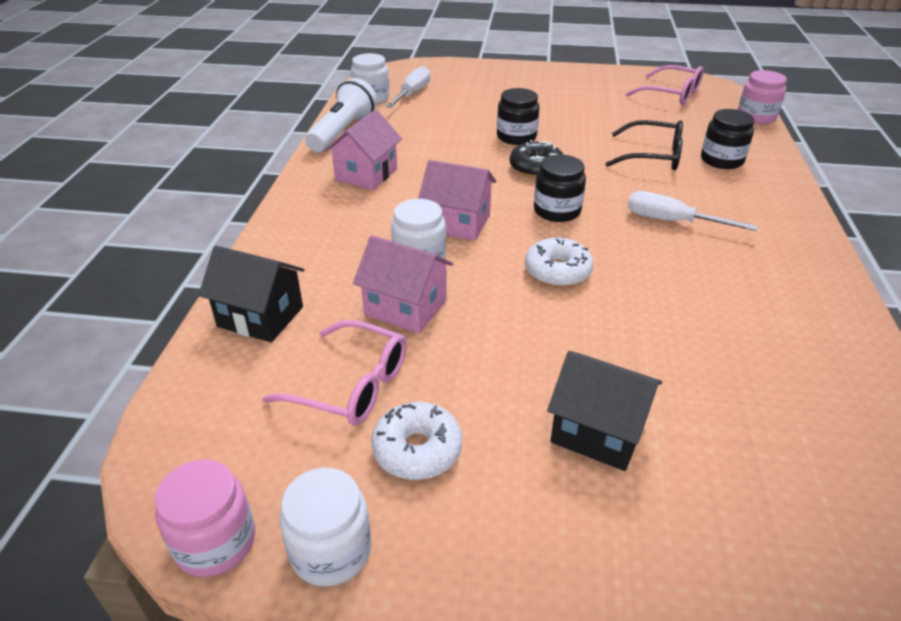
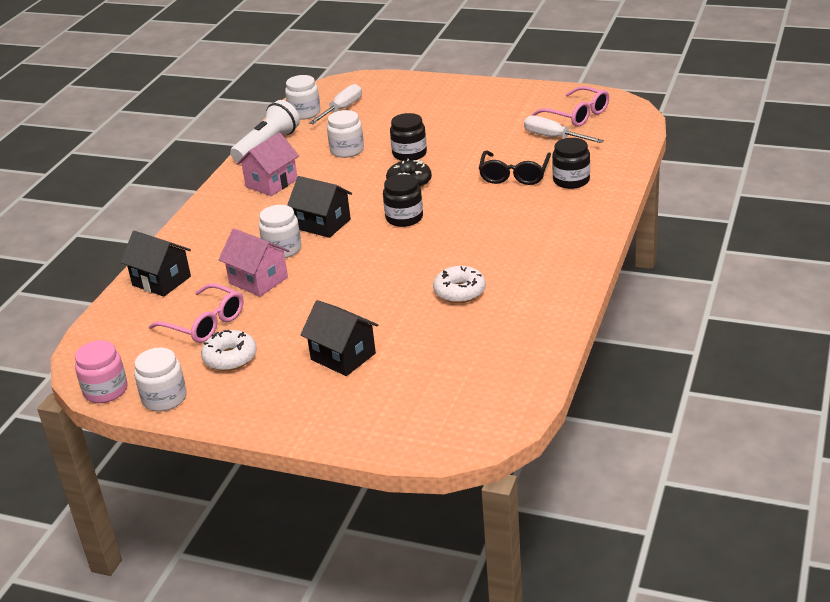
camera: 15 degrees right, 5 degrees down
pink house [418,160,496,240] -> black house [287,176,352,238]
white donut [525,238,593,287] -> white donut moved to [433,266,486,303]
black glasses [605,120,683,170] -> black glasses turned 75 degrees clockwise [479,151,551,185]
white screwdriver [628,191,757,231] -> white screwdriver moved to [524,116,604,143]
pink jar [738,70,787,124] -> none
none -> white jar [327,110,364,158]

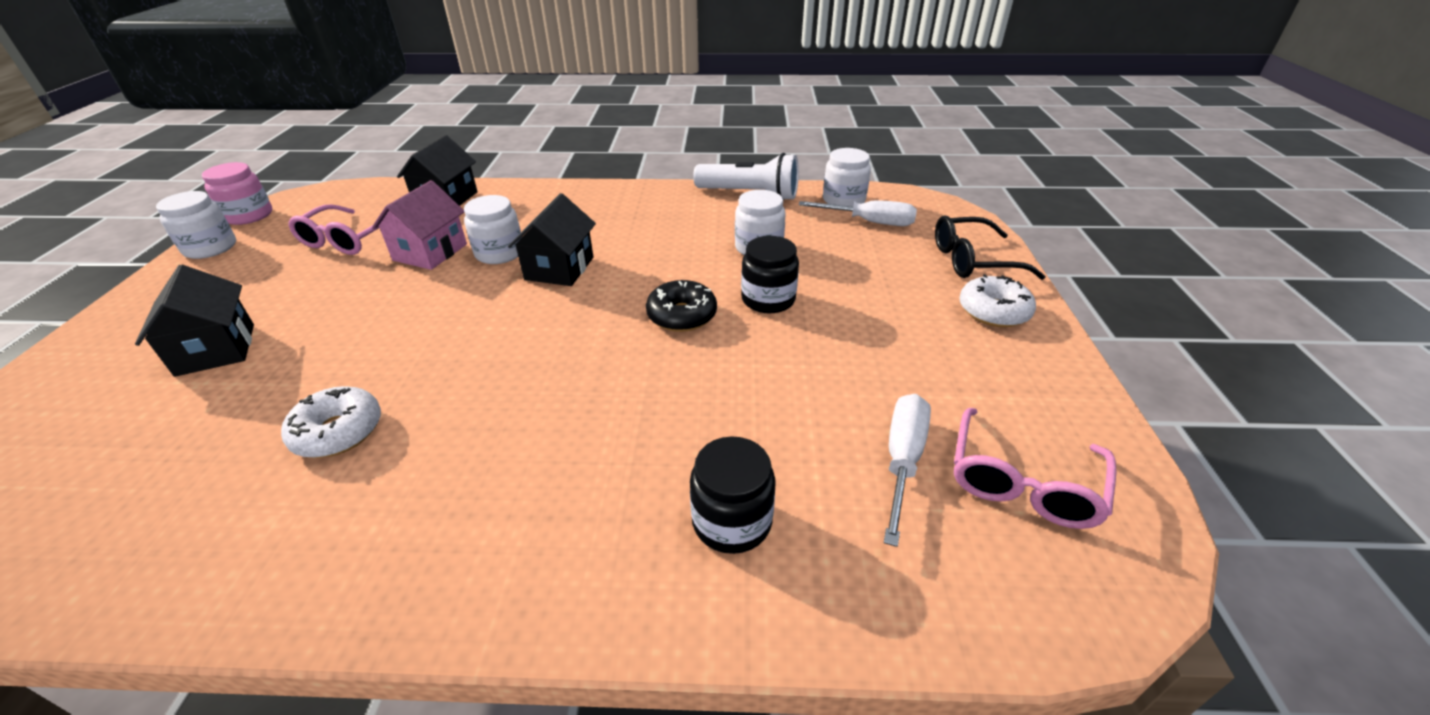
camera: 70 degrees right, 5 degrees up
white donut [201,330,257,371] -> white donut moved to [959,274,1036,327]
pink house [237,132,299,196] -> none
black house [300,300,378,376] -> black house turned 45 degrees counterclockwise [135,264,254,377]
black jar [383,174,423,227] -> none
black glasses [479,151,551,185] -> black glasses moved to [935,215,1046,280]

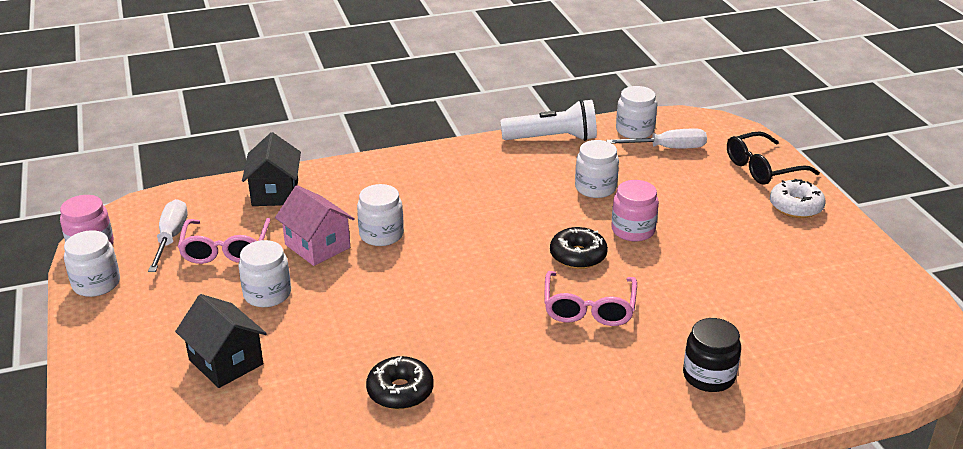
camera: 20 degrees left, 5 degrees down
white donut [281,386,381,458] -> black donut [366,356,433,409]
pink house [372,180,467,270] -> pink house turned 45 degrees counterclockwise [275,185,355,266]
black house [508,193,596,286] -> none
black jar [741,236,799,314] -> pink jar [611,180,659,241]
white screwdriver [884,394,931,547] -> white screwdriver moved to [148,199,187,272]
pink glasses [954,408,1117,529] -> pink glasses moved to [544,271,637,326]
none -> white jar [238,240,291,307]

